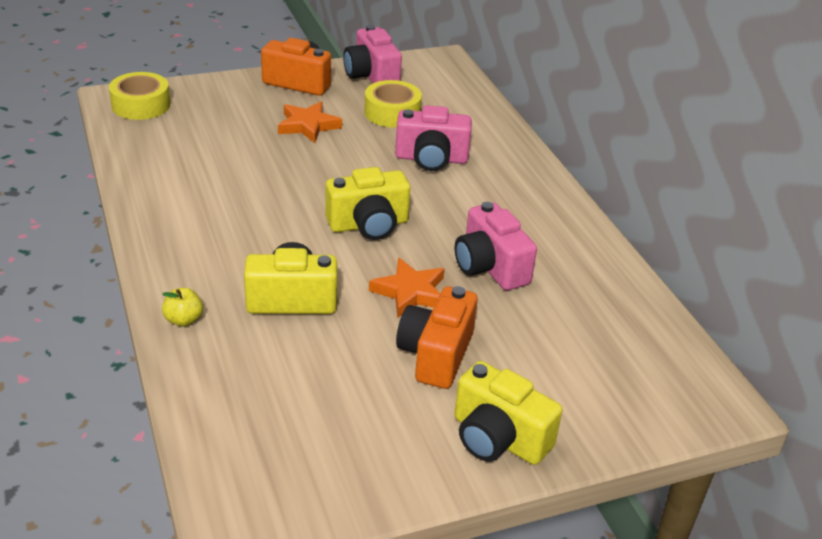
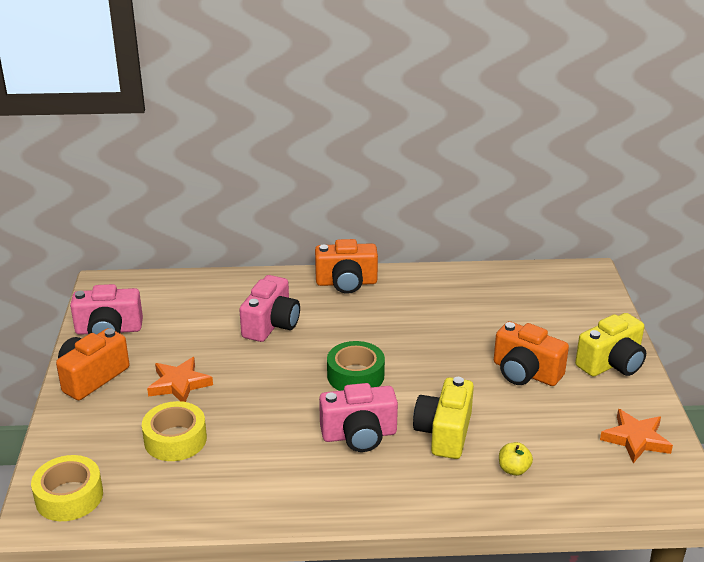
camera: 70 degrees left, 5 degrees down
yellow apple [162,288,203,327] -> yellow apple moved to [499,442,533,476]
yellow camera [325,167,410,240] -> green tape [327,341,385,391]
yellow tape [364,80,422,128] -> yellow tape moved to [142,401,207,461]
orange star [369,258,444,318] -> orange star moved to [600,409,673,463]
pink camera [455,202,537,290] -> pink camera moved to [319,383,398,452]
none -> orange camera [315,239,378,294]

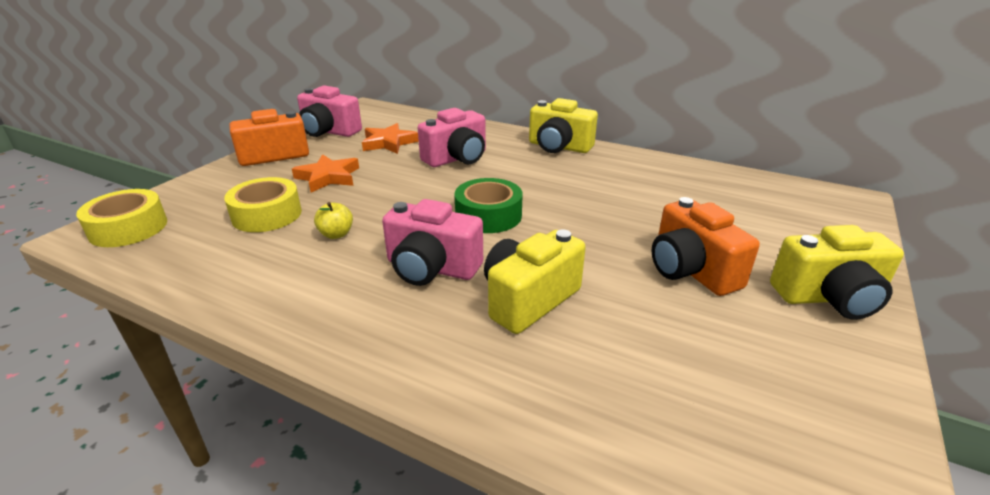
camera: 30 degrees right, 0 degrees up
orange camera [315,239,378,294] -> yellow camera [529,98,598,153]
yellow apple [499,442,533,476] -> yellow apple moved to [314,202,353,239]
orange star [600,409,673,463] -> orange star moved to [362,123,419,154]

